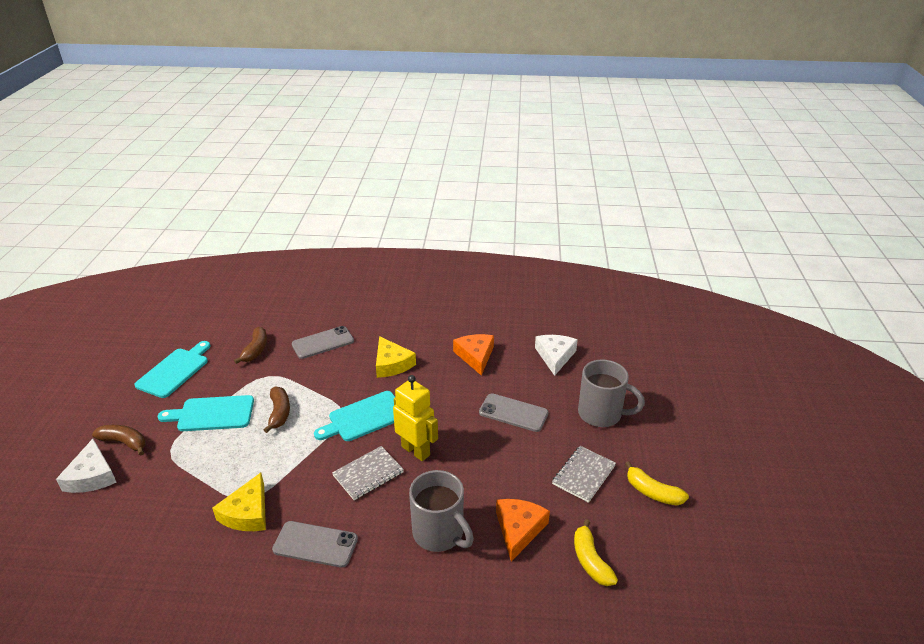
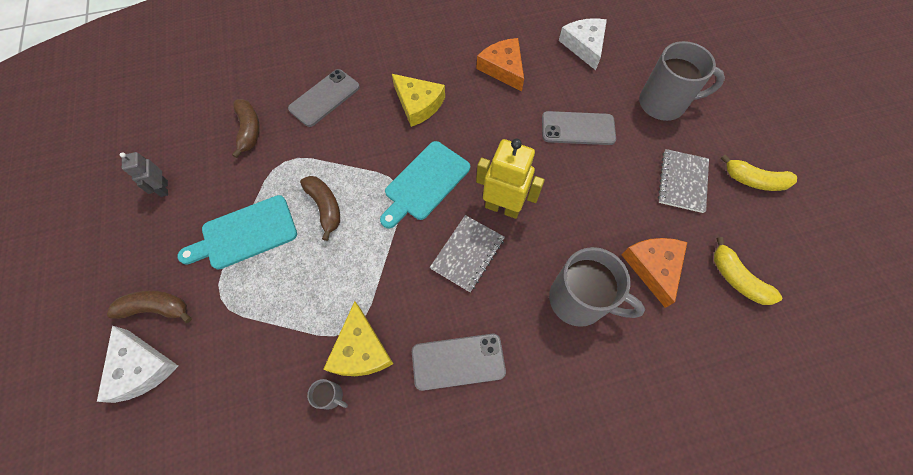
camera: 20 degrees left, 30 degrees up
turquoise cutting board [134,341,210,398] -> grey robot [120,152,168,197]
none -> grey mug [307,379,348,410]

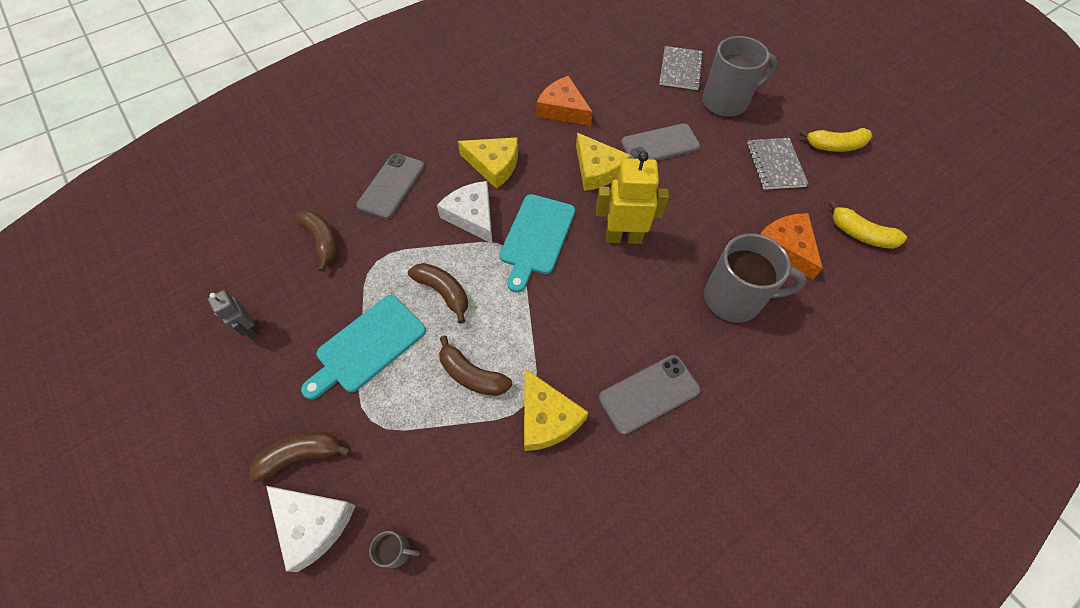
camera: 20 degrees left, 5 degrees down
grey mug [307,379,348,410] -> grey mug moved to [369,531,420,568]
grey notebook [430,215,505,292] -> grey notebook moved to [659,46,703,90]
white cheese [559,18,607,70] -> white cheese moved to [437,181,492,243]
none -> brown banana [439,335,512,396]
none -> yellow cheese [576,133,630,191]

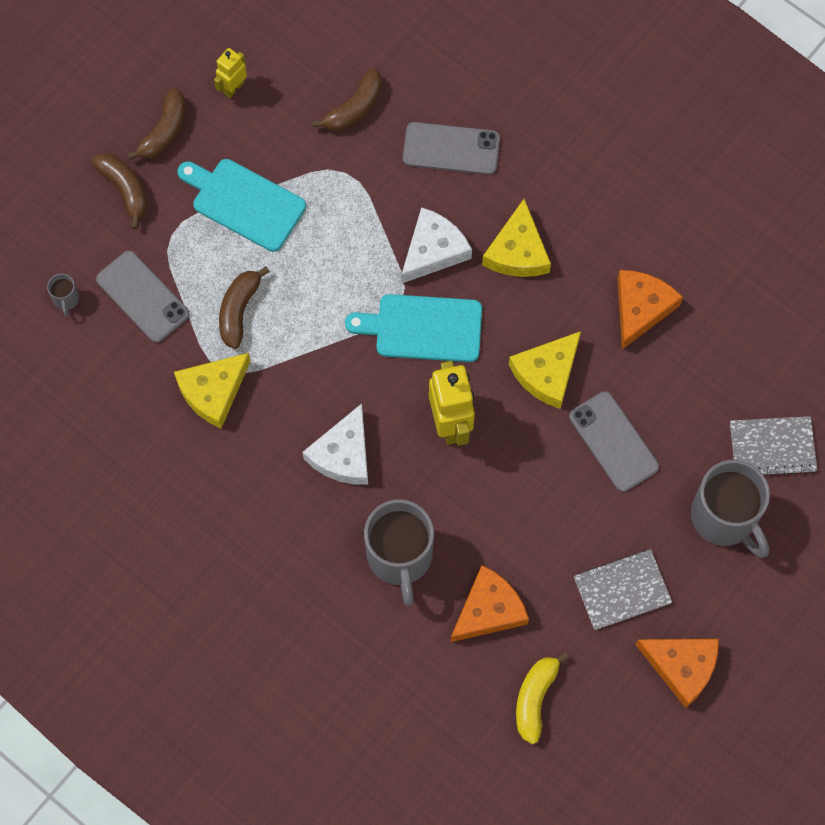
camera: 75 degrees right, 10 degrees up
grey robot [208,290,259,339] -> yellow robot [214,48,247,98]
white cheese [266,486,356,572] -> white cheese moved to [303,404,368,485]
brown banana [408,263,468,324] -> brown banana moved to [127,88,186,161]
grey phone [599,355,700,435] -> grey phone moved to [96,250,190,343]
yellow banana [799,128,872,152] -> orange cheese [636,639,719,708]

